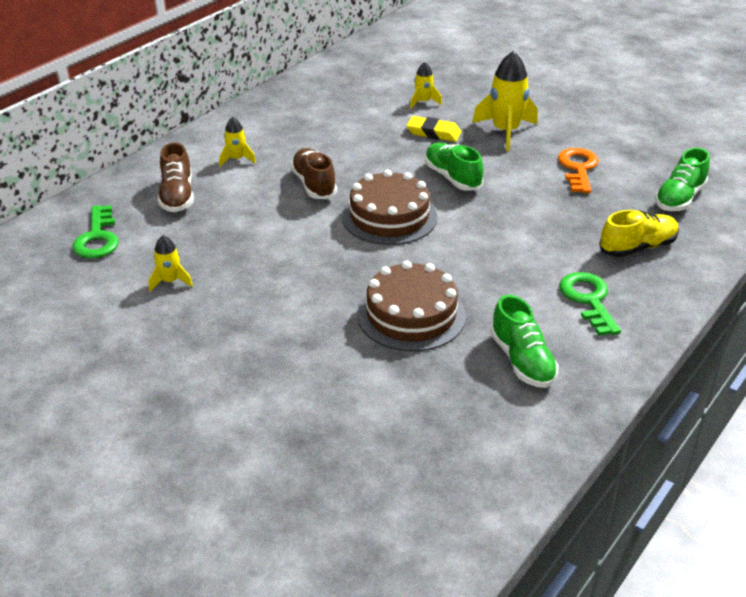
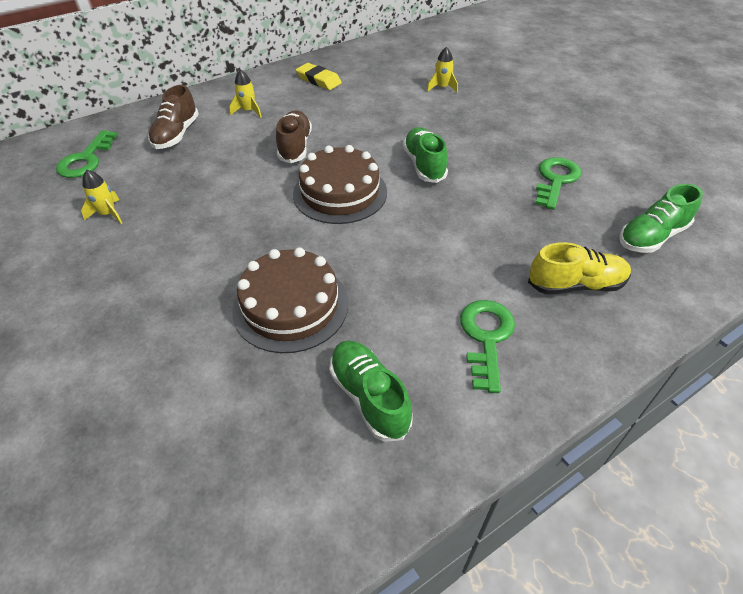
camera: 20 degrees right, 10 degrees up
yellow eraser [406,116,461,142] -> yellow eraser moved to [296,63,342,90]
yellow rocket [472,51,538,151] -> none
green shoe [490,295,559,388] -> green shoe turned 150 degrees clockwise [329,340,413,442]
orange key [558,148,599,193] -> green key [535,157,581,210]

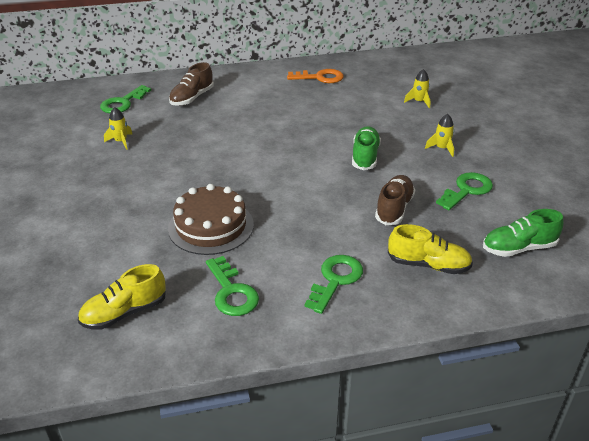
camera: 20 degrees right, 10 degrees down
yellow rocket [229,69,262,118] -> yellow rocket moved to [425,114,454,157]
brown shoe [276,110,312,163] -> brown shoe moved to [375,175,415,225]
brown cake [293,145,387,224] -> none
yellow eraser [296,63,342,90] -> orange key [287,69,344,83]
green shoe [329,340,413,442] -> green key [206,256,259,316]
none -> yellow shoe [78,264,166,330]

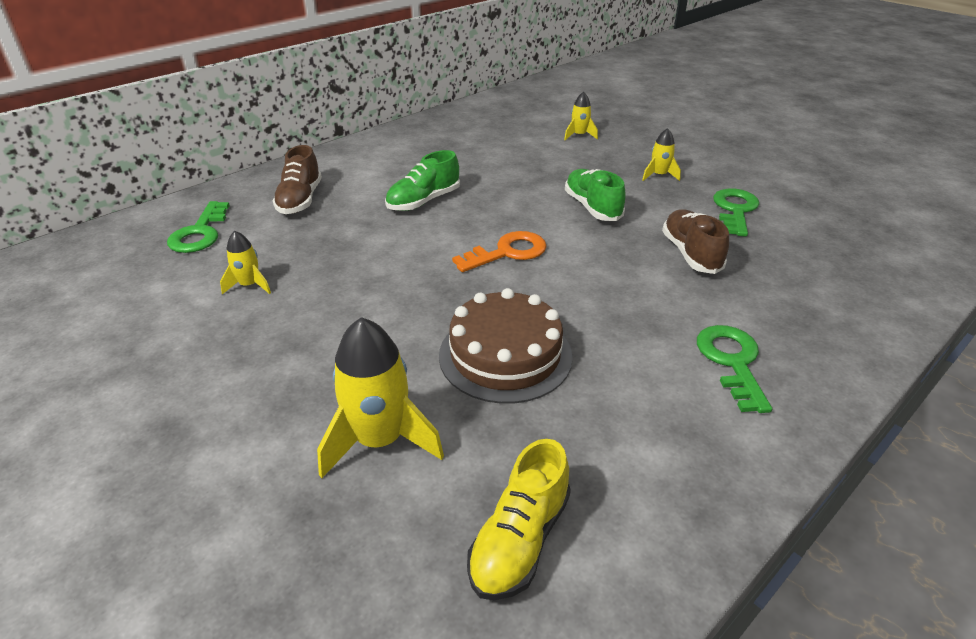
camera: 30 degrees left, 0 degrees up
green key [206,256,259,316] -> none
orange key [287,69,344,83] -> orange key moved to [452,231,547,272]
yellow shoe [388,224,473,274] -> none
green shoe [483,209,564,257] -> green shoe moved to [385,150,460,211]
none -> yellow rocket [317,317,444,478]

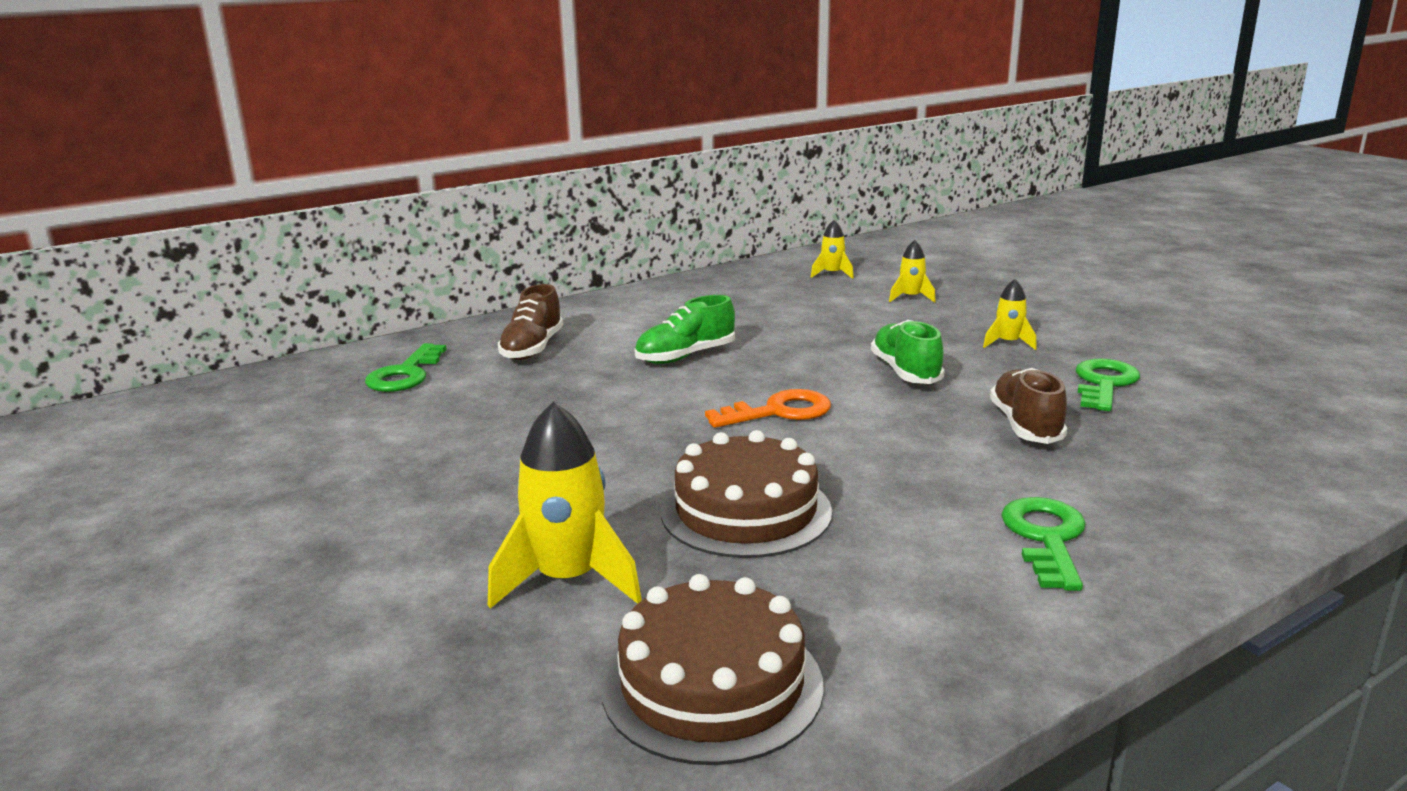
camera: 10 degrees right, 15 degrees down
yellow rocket [220,231,271,294] -> yellow rocket moved to [811,220,854,279]
yellow shoe [467,439,571,600] -> brown cake [601,574,824,765]

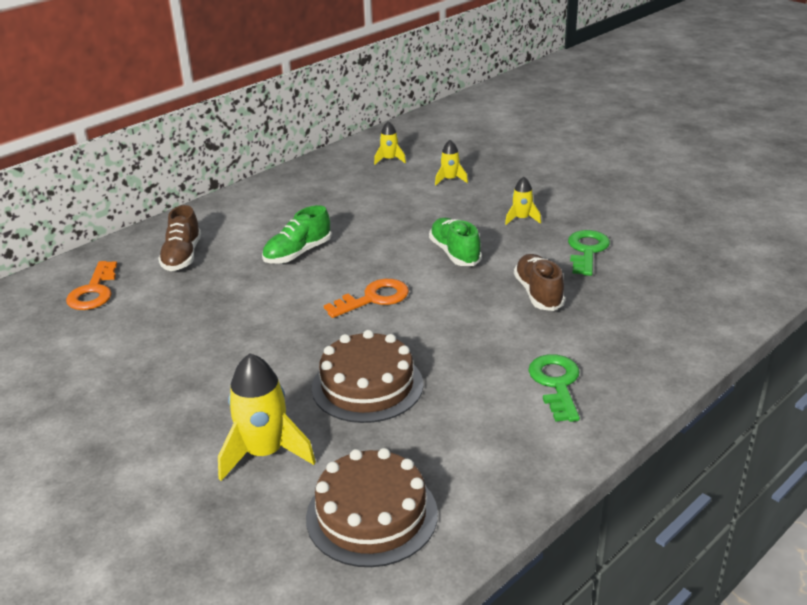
camera: 10 degrees left, 10 degrees up
green key [365,343,447,392] -> orange key [66,261,117,310]

